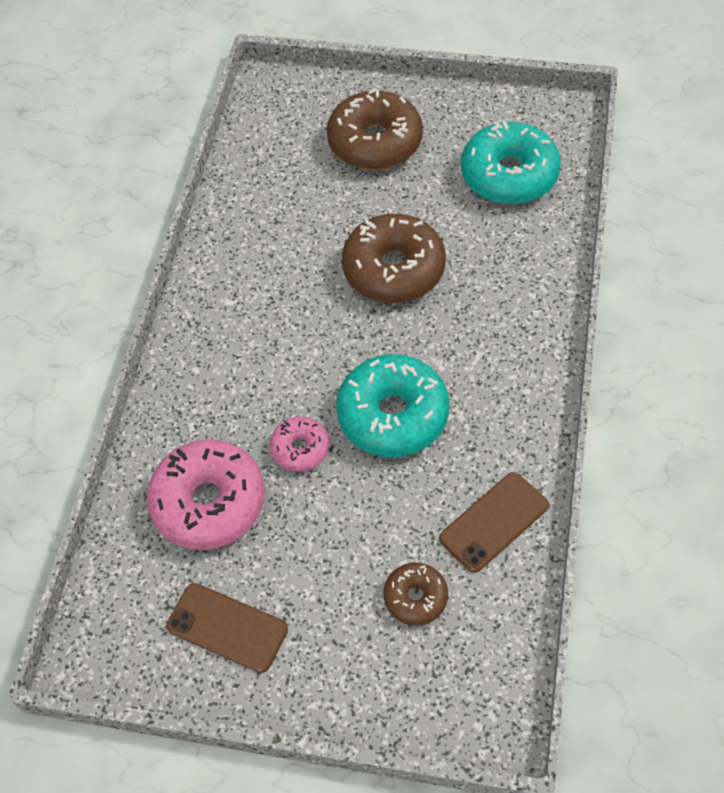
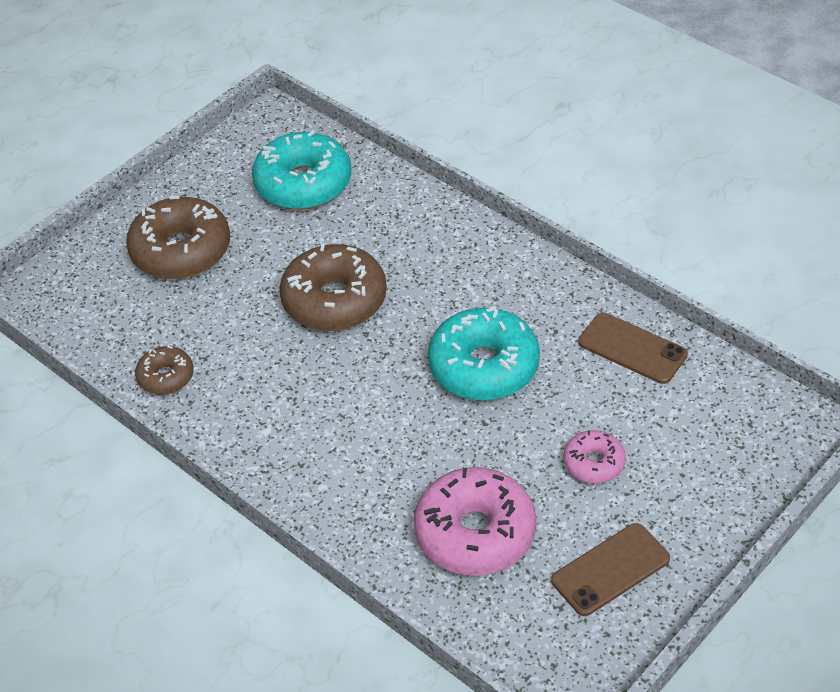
camera: 60 degrees left, 10 degrees down
pink donut [270,417,329,472] -> pink donut moved to [564,430,626,484]
brown donut [384,563,448,625] -> brown donut moved to [135,346,194,395]
brown phone [439,472,549,573] -> brown phone turned 45 degrees counterclockwise [578,312,688,384]

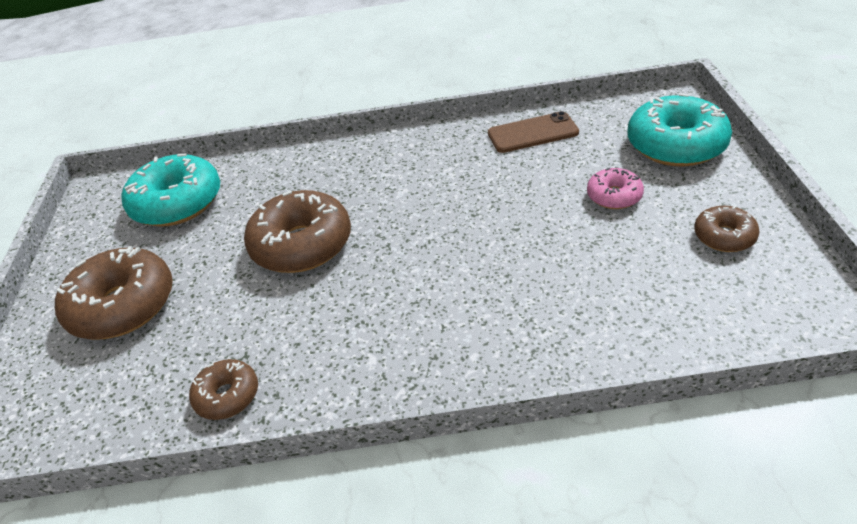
camera: 45 degrees left, 5 degrees down
pink donut [414,467,536,576] -> none
turquoise donut [428,306,540,401] -> turquoise donut moved to [628,93,732,167]
brown phone [551,523,670,616] -> brown donut [694,206,759,252]

